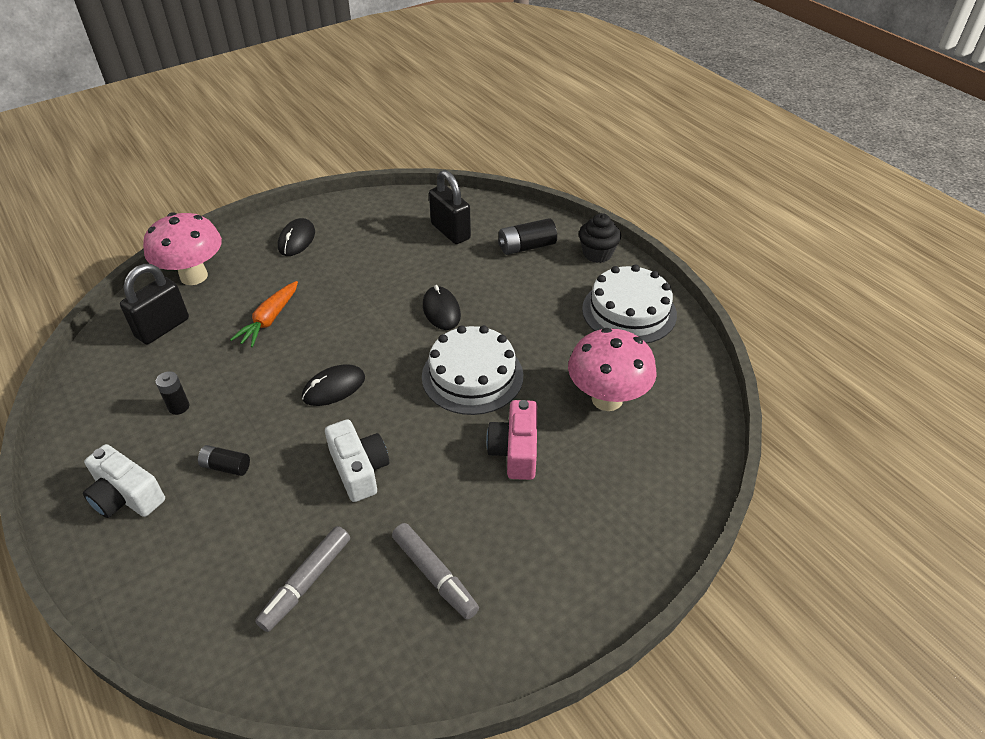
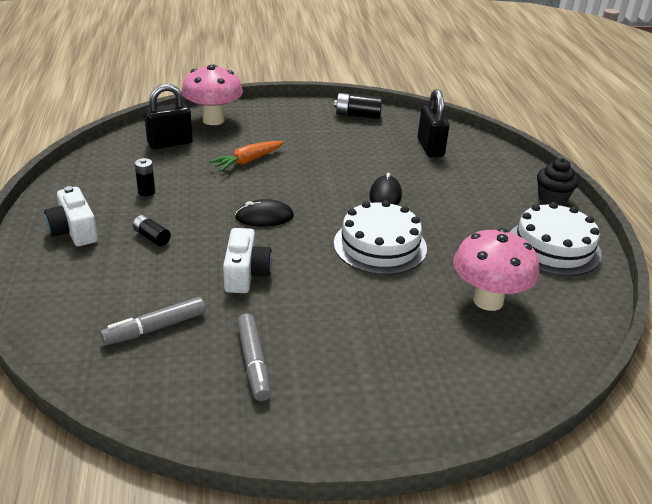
camera: 25 degrees right, 10 degrees down
black mouse [278,218,315,256] -> none
pink camera [486,400,537,480] -> none
black battery [498,218,557,255] -> black battery moved to [334,93,382,119]

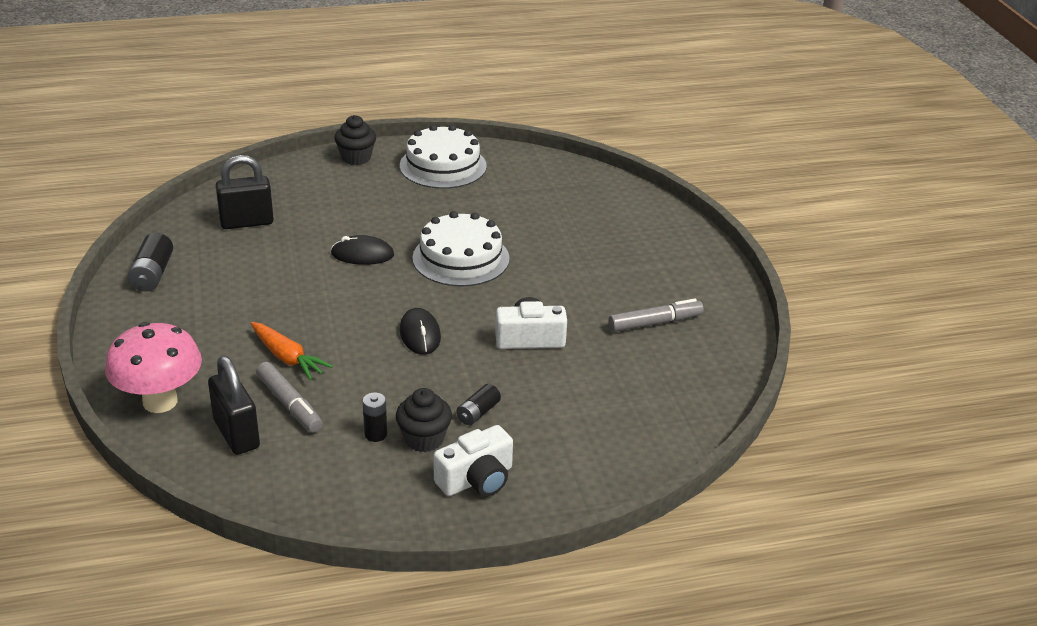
camera: 95 degrees left, 0 degrees up
grey marker [100,297,206,345] -> grey marker moved to [256,362,323,433]
pink mushroom [453,228,539,311] -> none
none -> black cupcake [396,388,452,452]

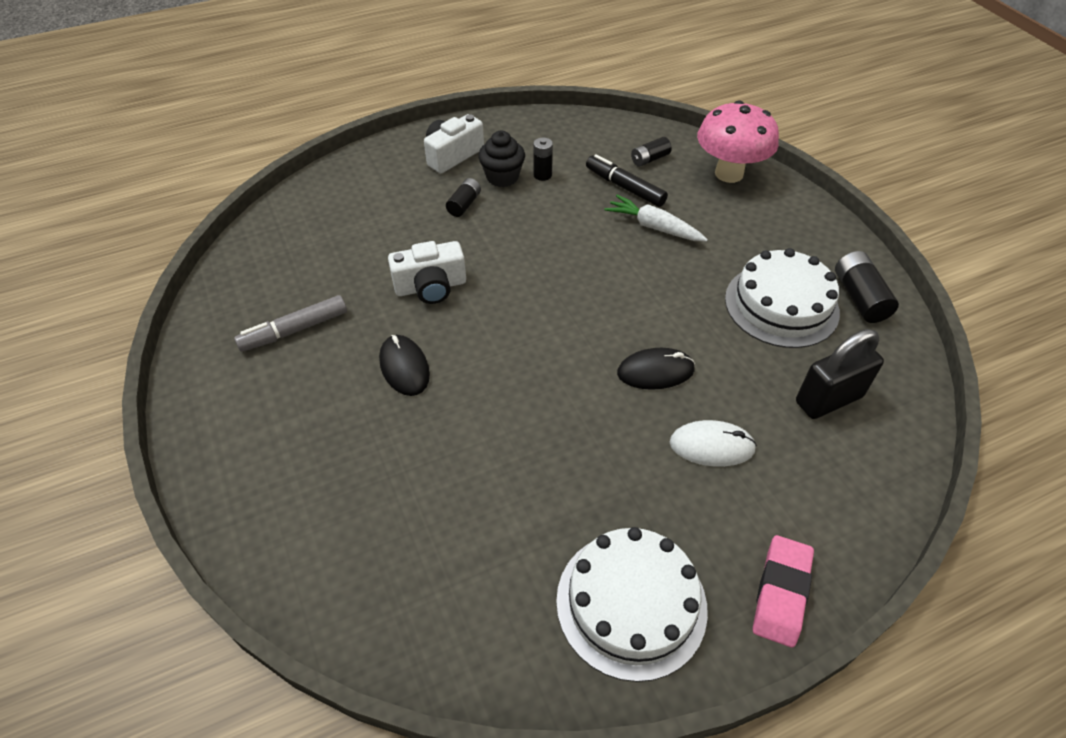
camera: 170 degrees right, 15 degrees up
black padlock [208,356,260,455] -> black battery [631,137,672,167]
orange carrot [251,322,333,380] -> white carrot [605,195,708,241]
grey marker [256,362,323,433] -> black marker [586,154,668,207]
black cupcake [334,115,376,165] -> pink eraser [753,535,814,647]
black mouse [400,308,441,355] -> black mouse moved to [379,335,430,396]
white cake [412,211,509,287] -> white cake moved to [725,248,840,348]
none -> white mouse [670,420,757,466]

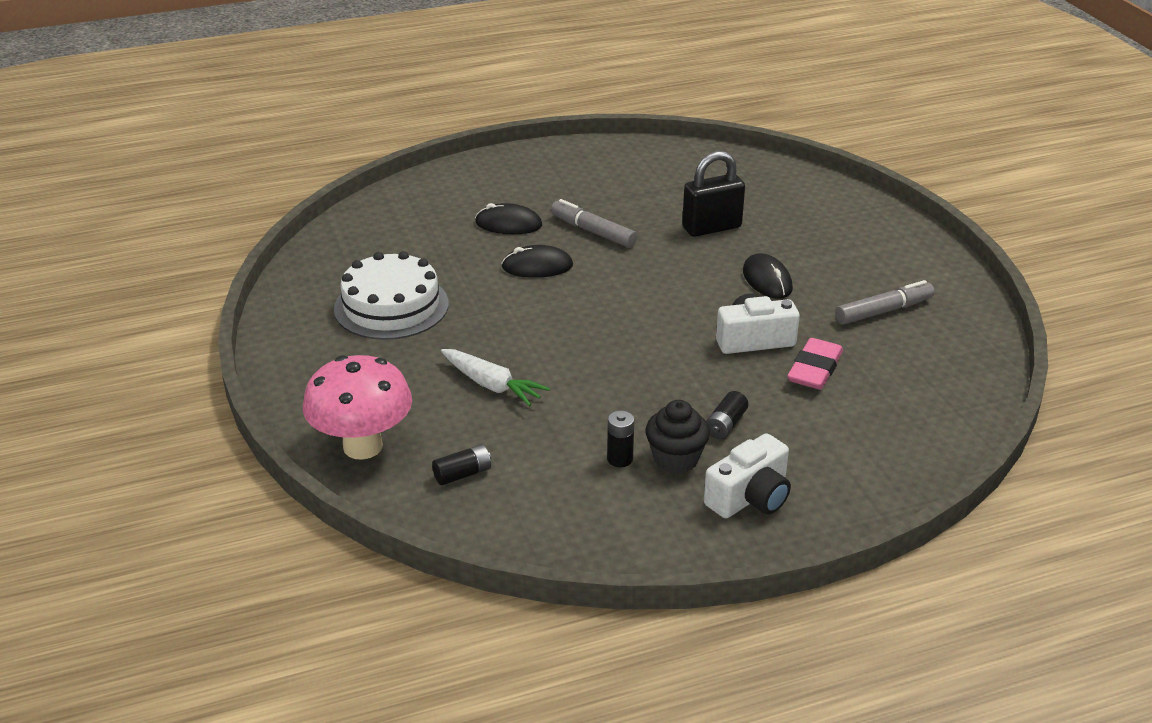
camera: 175 degrees left, 15 degrees down
white cake [556,527,708,682] -> none
black marker [586,154,668,207] -> none
white mouse [670,420,757,466] -> black mouse [475,203,542,234]
pink eraser [753,535,814,647] -> pink eraser moved to [787,338,843,390]
black padlock [796,329,884,419] -> black padlock moved to [682,151,745,237]
black battery [835,251,899,323] -> none
none -> grey marker [551,199,637,248]

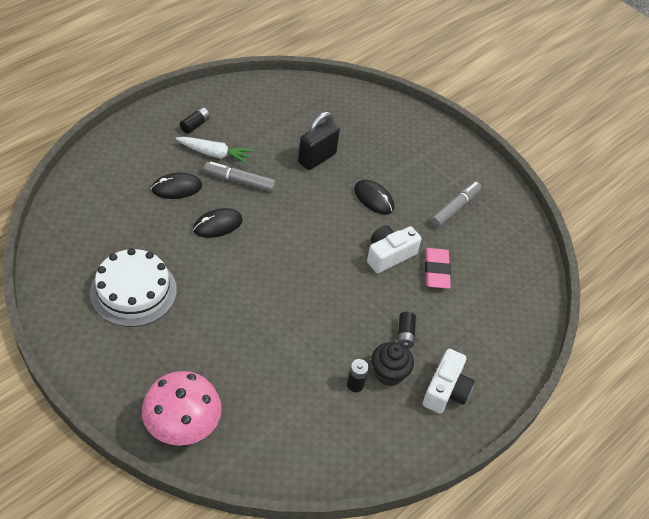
camera: 30 degrees left, 15 degrees up
black battery [432,444,491,485] -> black battery moved to [180,107,210,134]
white carrot [441,349,550,406] -> white carrot moved to [176,137,253,164]

